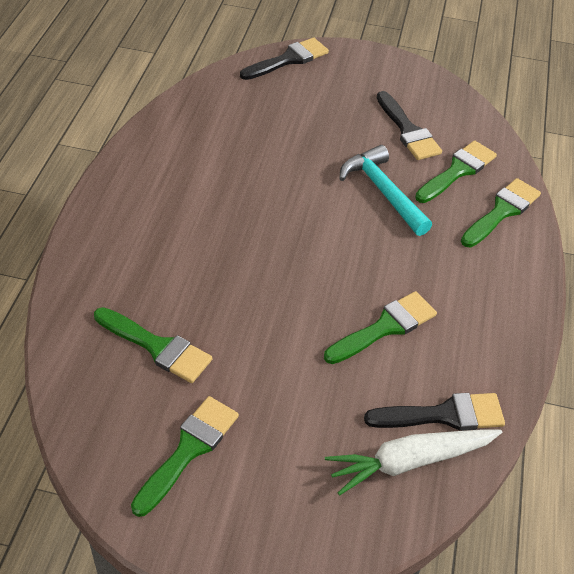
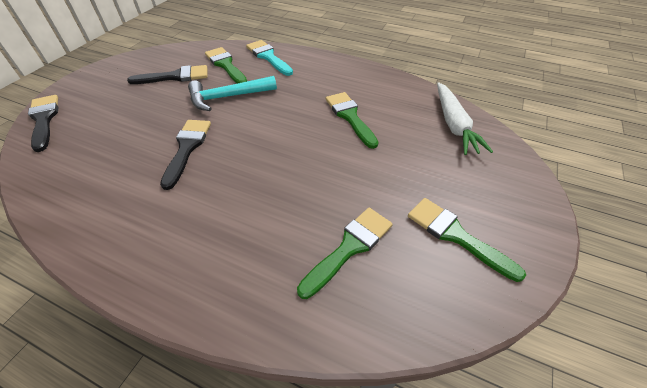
camera: 75 degrees left, 0 degrees up
black brush [364,393,505,431] -> black brush moved to [160,120,211,190]
green brush [461,178,541,247] -> turquoise brush [246,40,293,76]

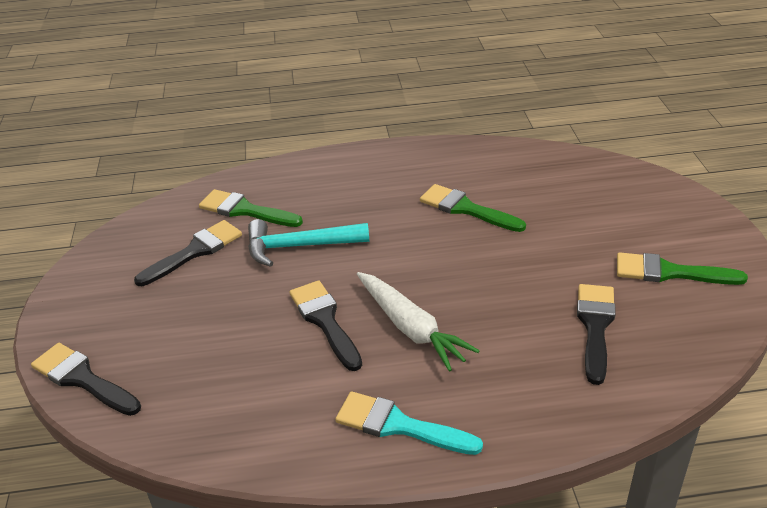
camera: 30 degrees left, 10 degrees down
turquoise hammer [188,76,277,111] -> turquoise hammer turned 45 degrees clockwise [248,219,369,267]
turquoise brush [246,40,293,76] -> turquoise brush moved to [335,391,483,455]
green brush [297,208,393,299] -> black brush [577,284,616,385]
white carrot [437,82,493,155] -> white carrot moved to [357,272,480,372]

